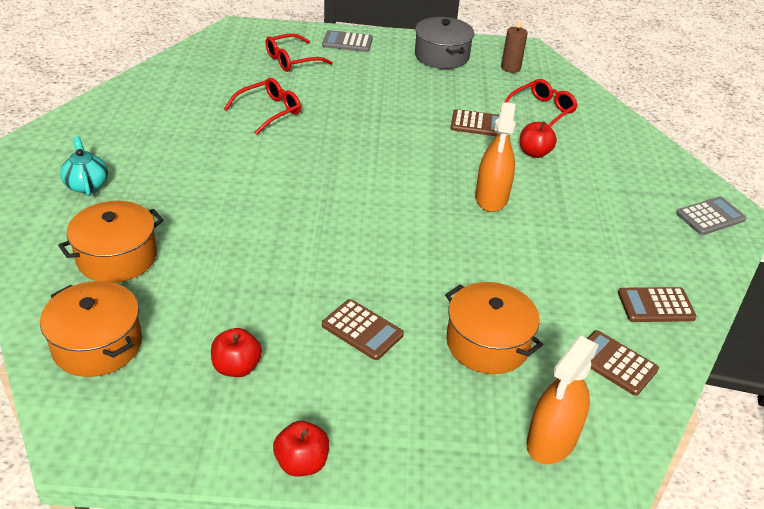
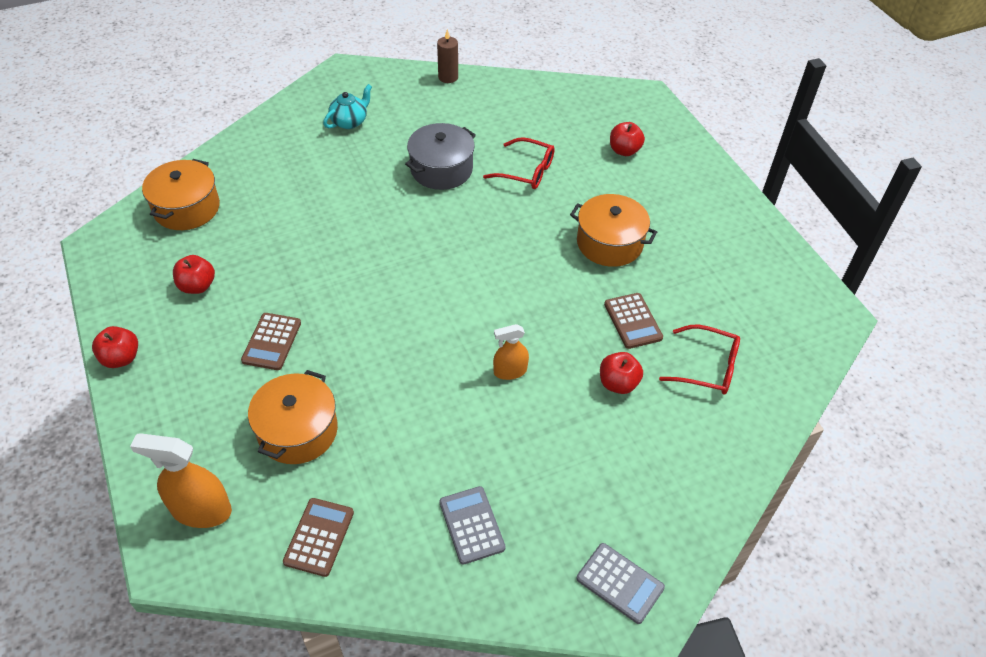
camera: 65 degrees right, 10 degrees up
orange pot [58,201,164,283] -> orange pot moved to [570,194,657,267]
red glasses [265,33,333,72] -> red apple [610,122,645,156]
grey calculator [322,30,373,52] -> grey calculator moved to [439,486,506,564]
grey pot [415,17,474,69] -> grey pot moved to [405,123,476,190]
orange spray bottle [475,102,516,212] -> orange spray bottle [493,324,529,380], size x0.61
brown candle [501,18,528,73] -> brown candle moved to [437,29,458,83]
brown calculator [618,287,697,322] -> none

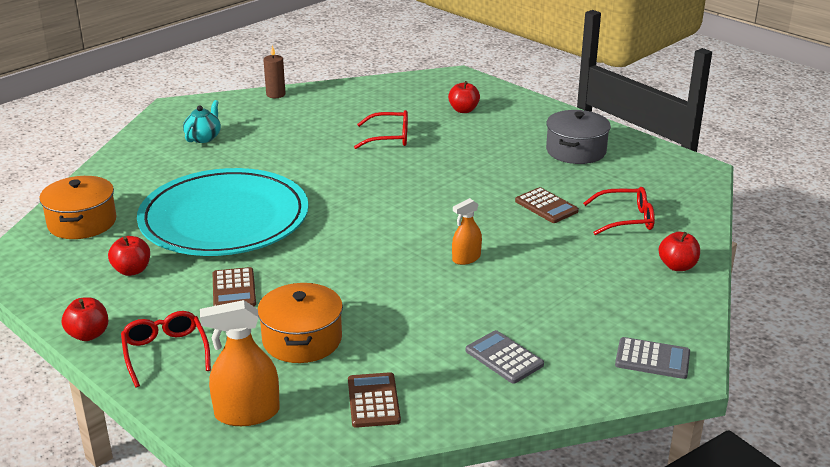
camera: 20 degrees left, 20 degrees down
grey pot [405,123,476,190] -> grey pot moved to [546,110,611,164]
orange pot [570,194,657,267] -> none
red apple [600,352,643,394] -> red apple moved to [659,232,700,271]
none -> red glasses [121,311,211,388]
none -> turquoise plate [137,168,309,256]

